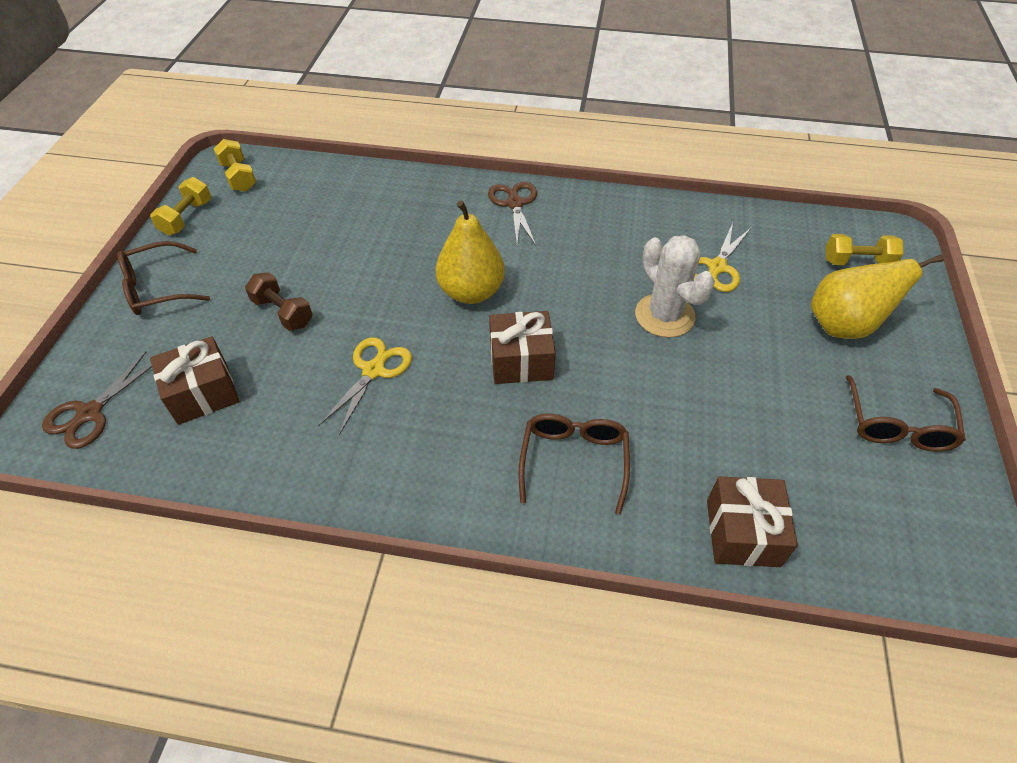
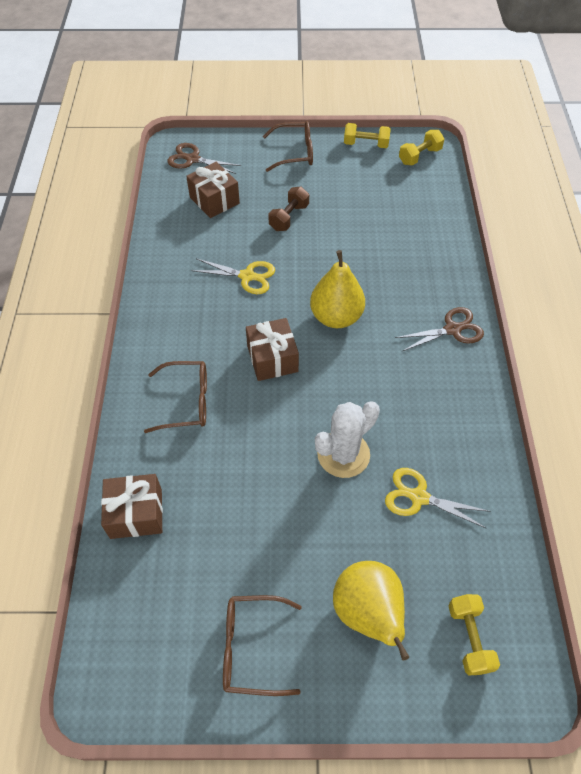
camera: 80 degrees right, 5 degrees up
brown glasses [117,241,210,315] -> brown glasses turned 120 degrees clockwise [263,121,313,172]

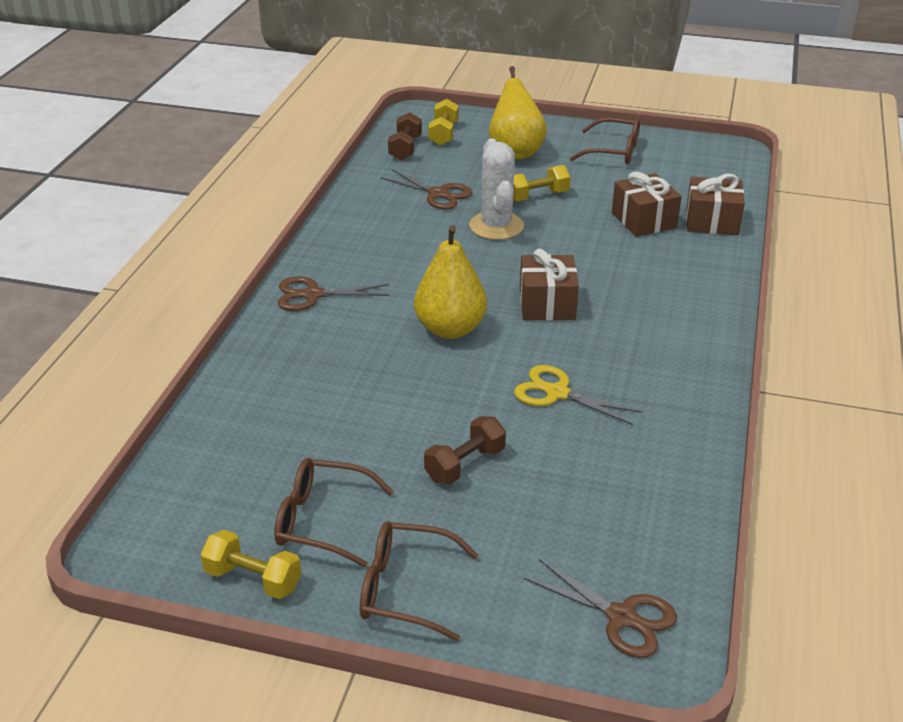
camera: 165 degrees left, 20 degrees down
brown glasses [144,361,207,433] -> brown glasses moved to [274,458,394,567]
brown gift [186,162,240,218] -> brown gift moved to [612,172,682,237]
white cactus [315,401,380,478] -> white cactus turned 75 degrees counterclockwise [469,138,524,240]
yellow scissors [385,468,490,529] -> brown scissors [380,169,473,209]
yellow dumbbell [399,130,445,166] -> yellow dumbbell moved to [513,165,570,202]
none -> brown dumbbell [388,112,422,160]

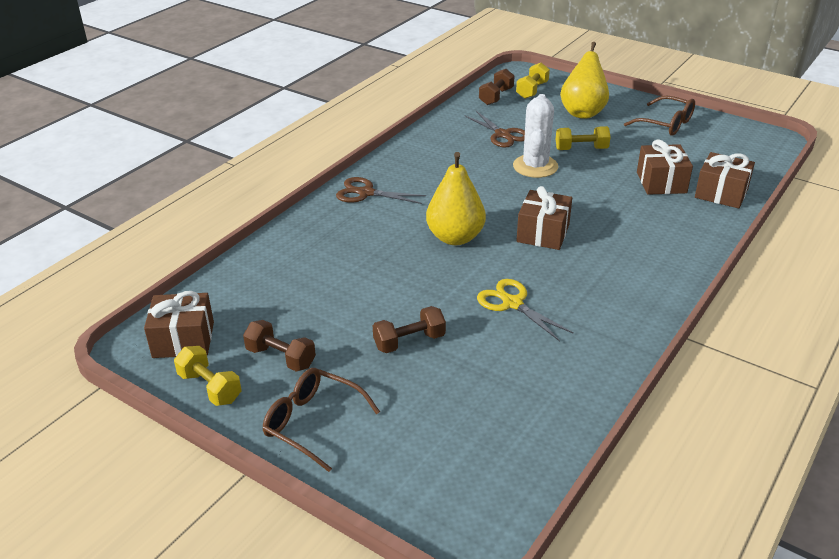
camera: 20 degrees right, 0 degrees up
brown glasses [274,458,394,567] -> brown dumbbell [243,320,316,372]
brown scissors [524,559,677,658] -> none
none -> brown gift [144,291,214,358]

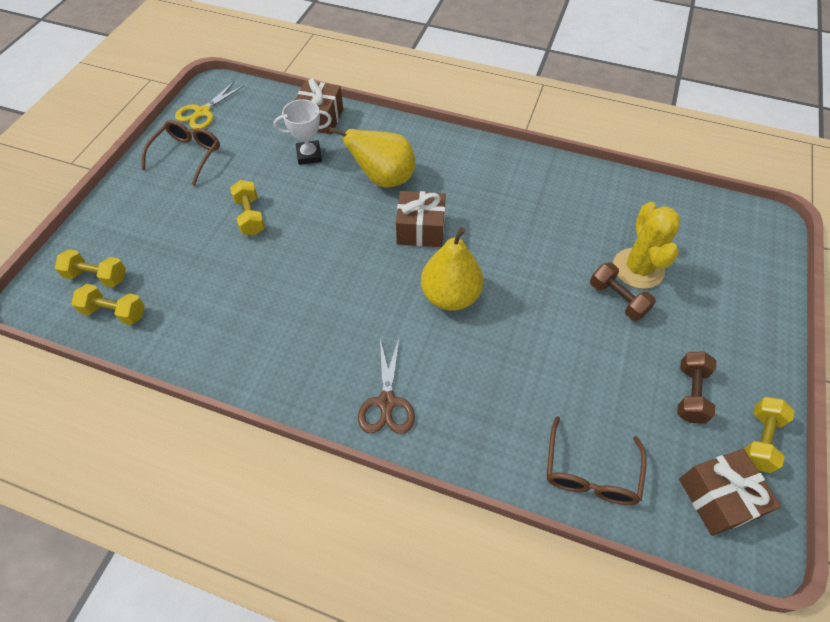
camera: 105 degrees left, 20 degrees up
brown glasses [263,368,380,472] -> brown glasses moved to [547,416,647,505]
brown scissors [464,111,525,148] -> none
yellow scissors [477,279,574,341] -> yellow scissors moved to [175,81,245,130]
brown dumbbell [479,69,514,105] -> yellow dumbbell [71,284,145,325]
white cactus [513,94,558,178] -> none
yellow pear [560,42,609,119] -> yellow pear moved to [329,127,416,188]
brown gift [637,139,693,195] -> white trophy [274,99,332,165]
none -> yellow cactus [613,202,681,289]

